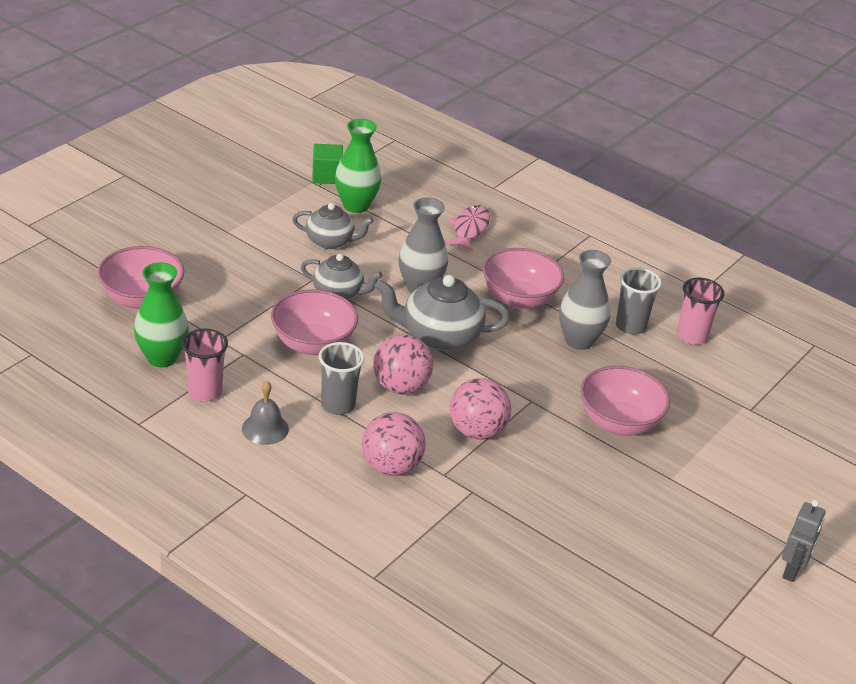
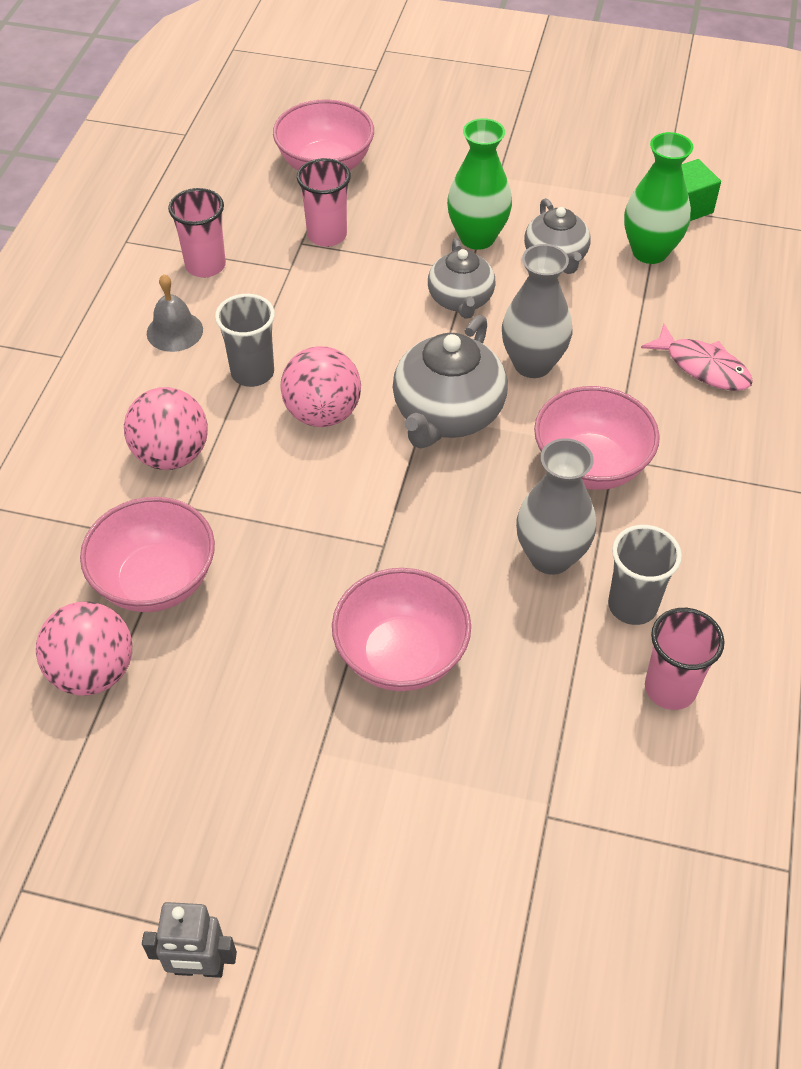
camera: 70 degrees right, 15 degrees up
green vase [134,262,189,368] -> green vase moved to [447,118,512,250]
pink bowl [271,289,358,356] -> pink bowl moved to [80,497,215,612]
grey teapot [375,275,510,351] -> grey teapot turned 135 degrees counterclockwise [393,315,508,448]
pink fish [445,205,490,251] -> pink fish turned 45 degrees clockwise [641,324,753,391]
pink ball [450,378,511,440] -> pink ball moved to [36,602,132,695]
none -> pink cup [297,158,351,247]

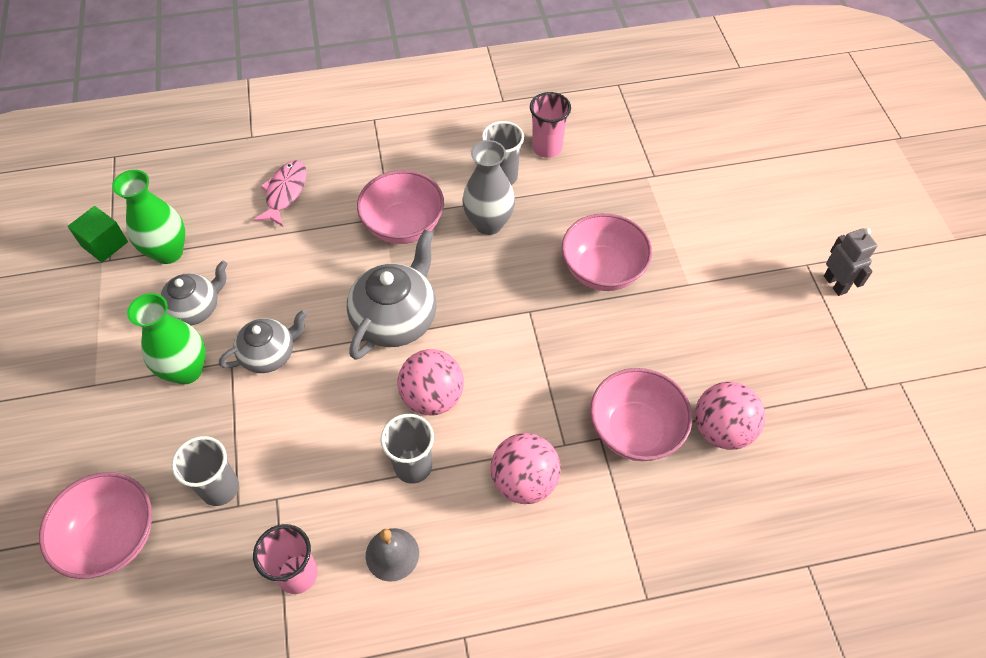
camera: 115 degrees left, 5 degrees up
pink cup [297,158,351,247] -> grey cup [172,436,239,506]
grey teapot [393,315,508,448] -> grey teapot turned 60 degrees counterclockwise [347,229,436,360]
grey vase [502,244,572,378] -> none

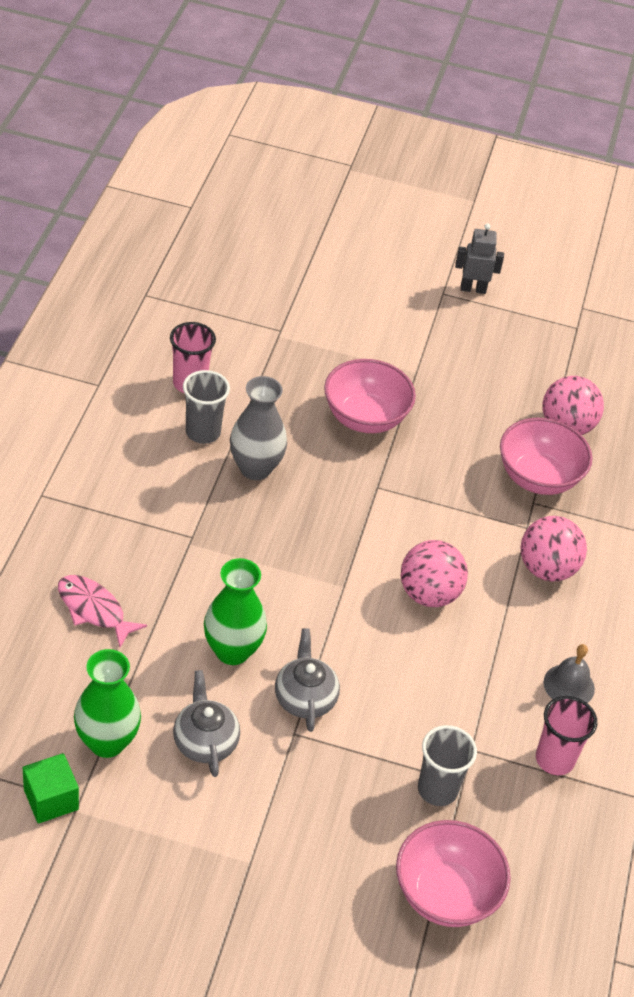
camera: 70 degrees left, 10 degrees down
green vase [127,293,206,385] -> green vase moved to [204,558,267,665]
grey teapot [347,229,436,360] -> none
pink bowl [357,170,444,244] -> none
grey cup [381,414,434,484] -> none

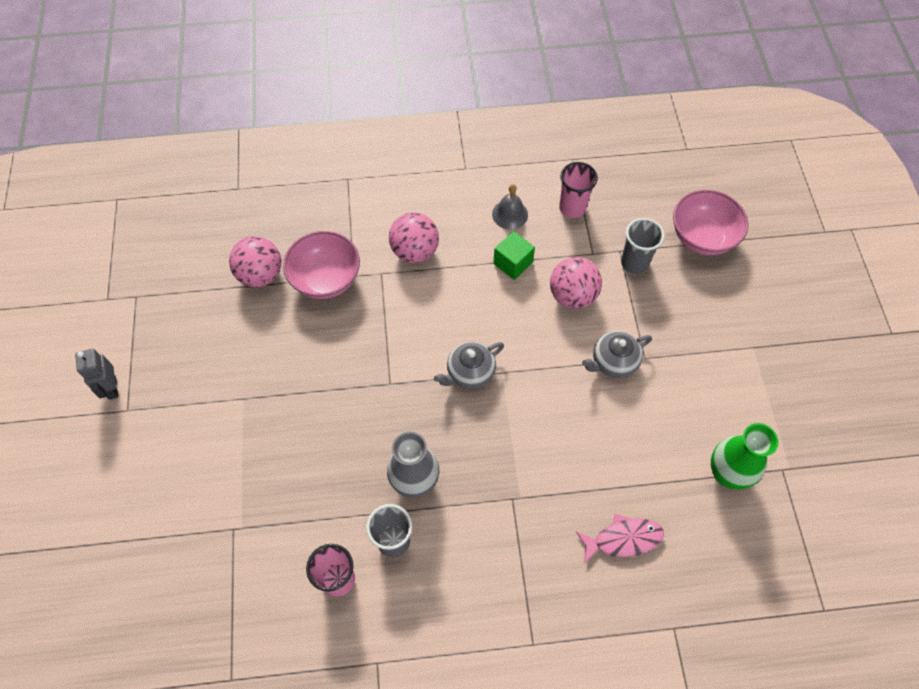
camera: 105 degrees left, 15 degrees up
green cube [23,753,79,823] -> green cube moved to [493,231,535,280]
pink fish [58,575,147,648] -> pink fish turned 120 degrees counterclockwise [576,514,664,564]
grey teapot [173,670,240,777] -> grey teapot moved to [434,341,504,389]
green vase [204,558,267,665] -> none
pink bowl [324,359,416,433] -> none
pink ball [401,540,468,607] -> pink ball moved to [550,257,602,309]

